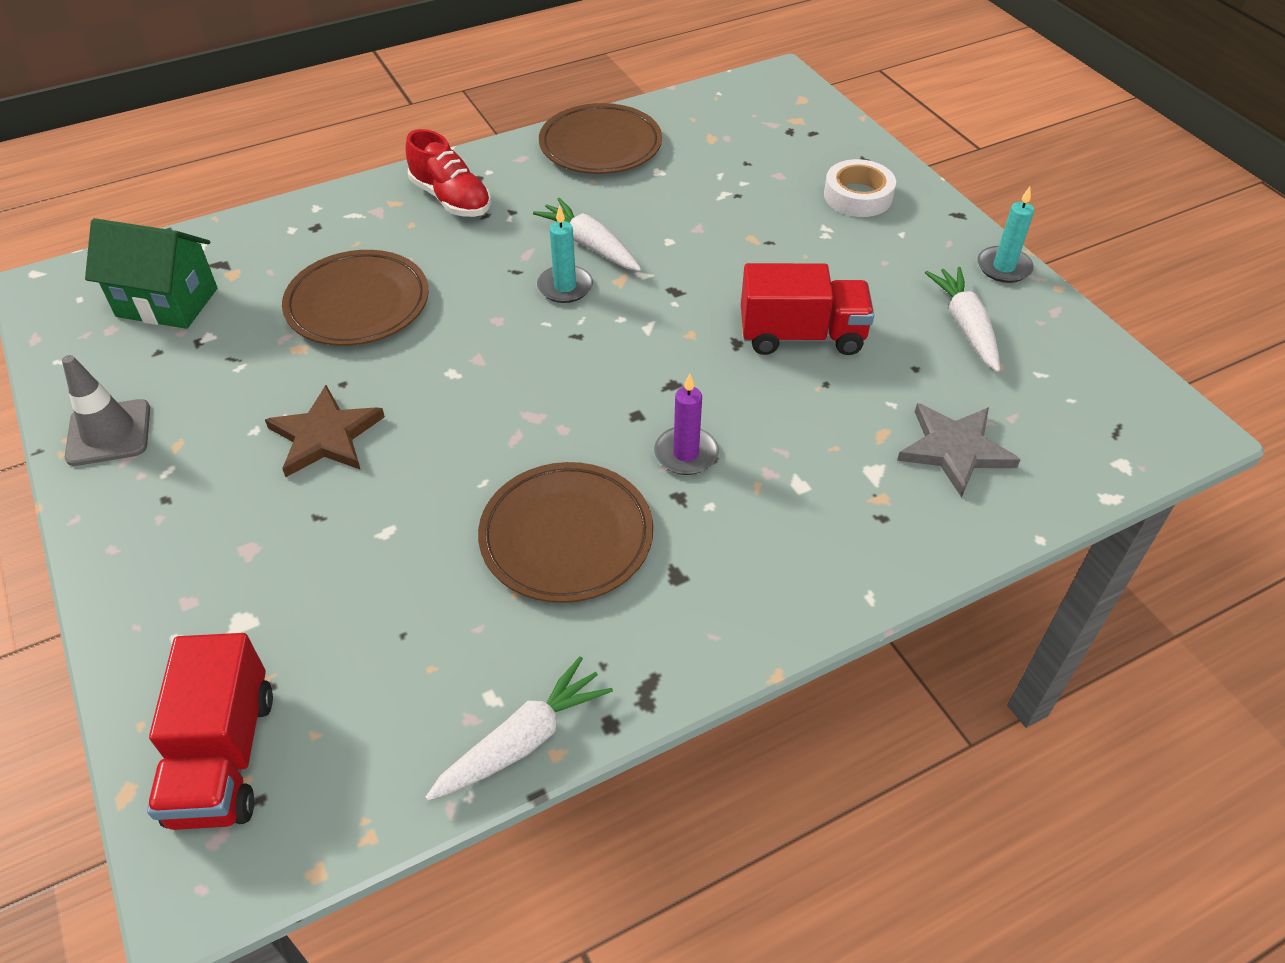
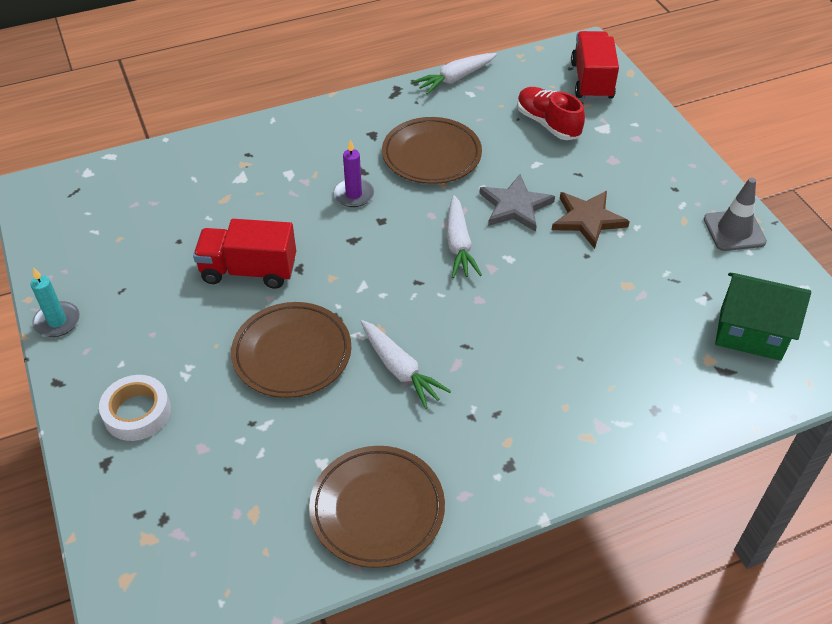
camera: 175 degrees left, 0 degrees up
brown plate [282,250,429,346] -> brown plate moved to [231,302,351,398]
red shoe [406,129,491,217] -> red shoe moved to [517,87,585,140]
turquoise candle [537,205,593,303] -> none
grey star [897,403,1021,498] -> grey star moved to [479,174,555,232]
white carrot [925,267,1000,372] -> white carrot moved to [446,195,482,278]

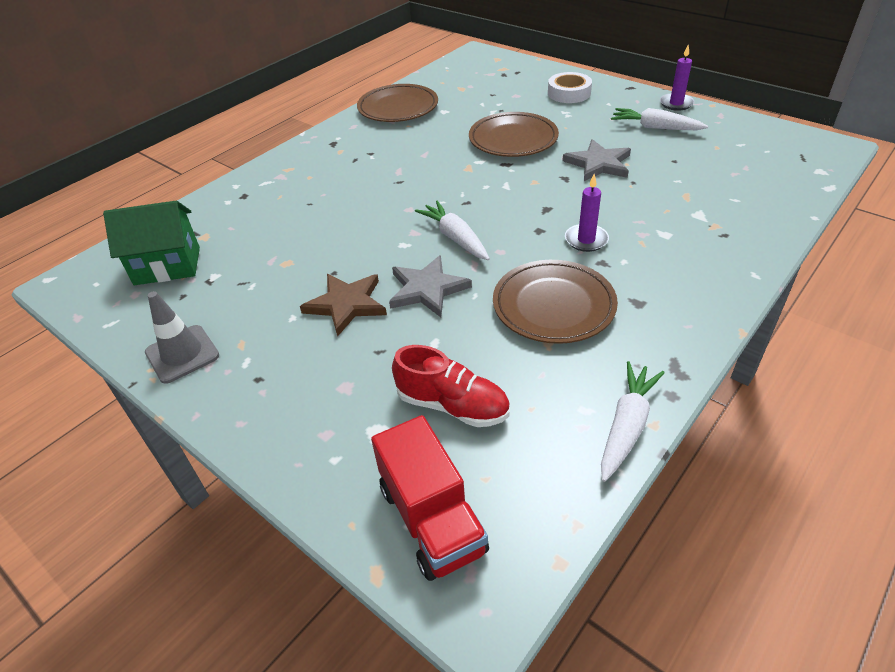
camera: 155 degrees right, 5 degrees down
turquoise candle [31,267,80,337] -> purple candle [660,45,694,111]
red truck [193,219,296,289] -> grey star [562,139,631,181]
white carrot [361,320,451,409] -> white carrot moved to [611,108,708,130]

